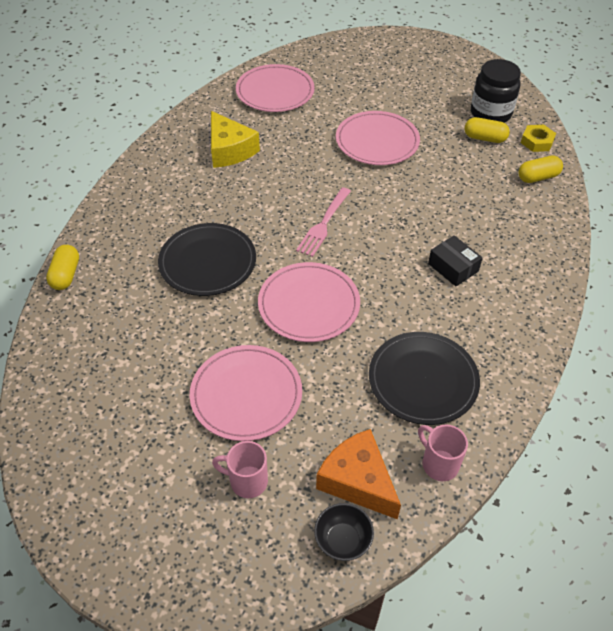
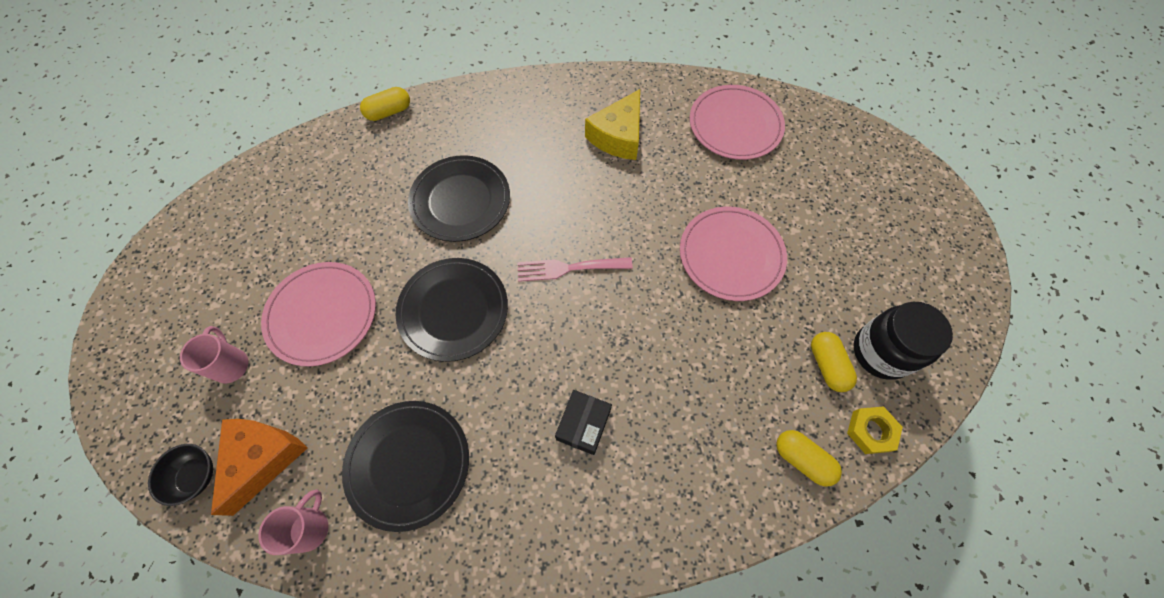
camera: 60 degrees right, 15 degrees up
pink plate [258,262,360,342] -> black plate [396,258,508,362]

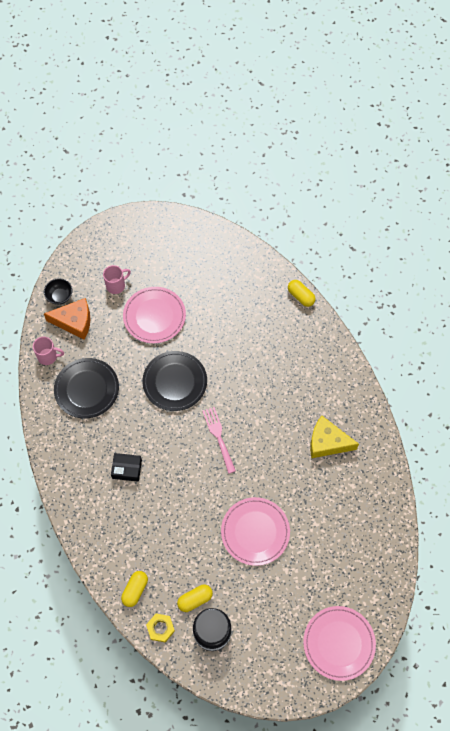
camera: 75 degrees right, 0 degrees up
black plate [408,155,510,242] -> none
pink plate [690,85,785,160] -> pink plate moved to [303,606,376,681]

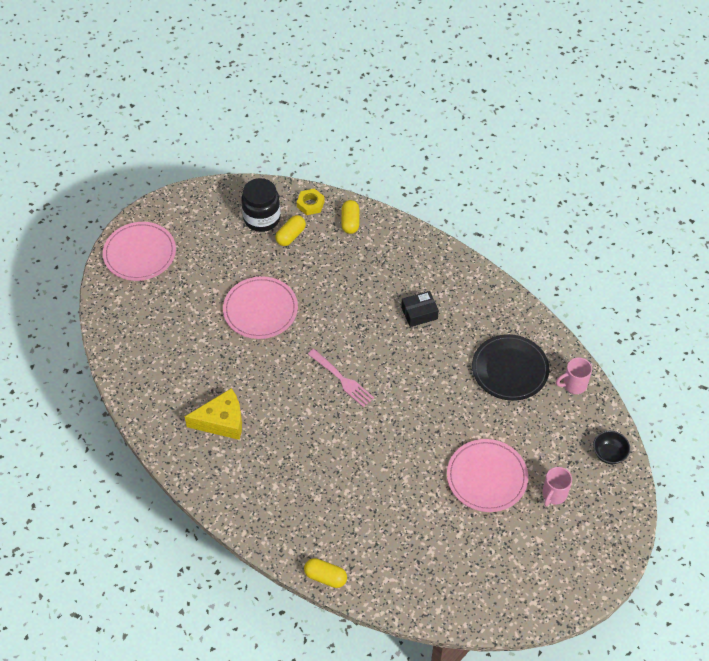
camera: 155 degrees right, 10 degrees down
orange cheese [44,298,91,340] -> none
black plate [142,351,207,411] -> none

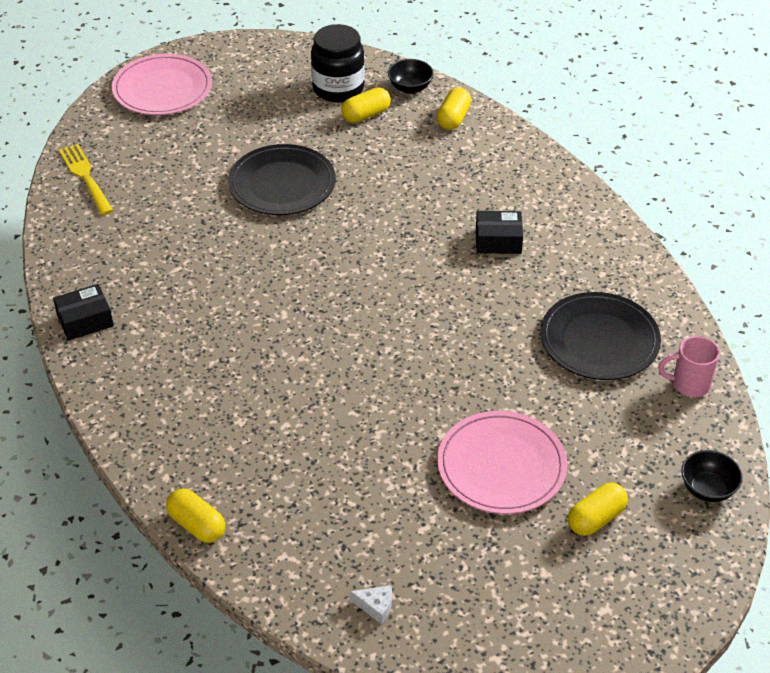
camera: 20 degrees right, 10 degrees down
yellow cheese [185,388,242,440] -> none
pink plate [223,276,298,339] -> black plate [228,144,336,215]
yellow nut [297,188,325,215] -> black bowl [388,59,434,94]
pink fork [308,349,374,407] -> none
pink mug [542,467,572,506] -> yellow capsule [568,483,628,536]
none -> black box [53,284,114,341]
none -> yellow fork [59,144,113,215]
none -> white cheese [350,585,392,624]

